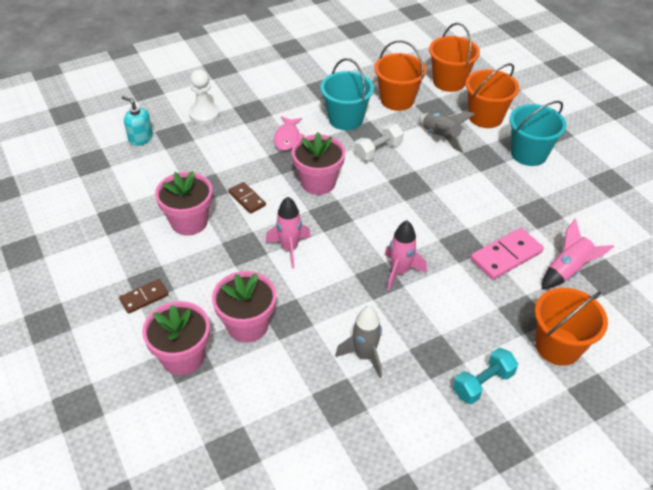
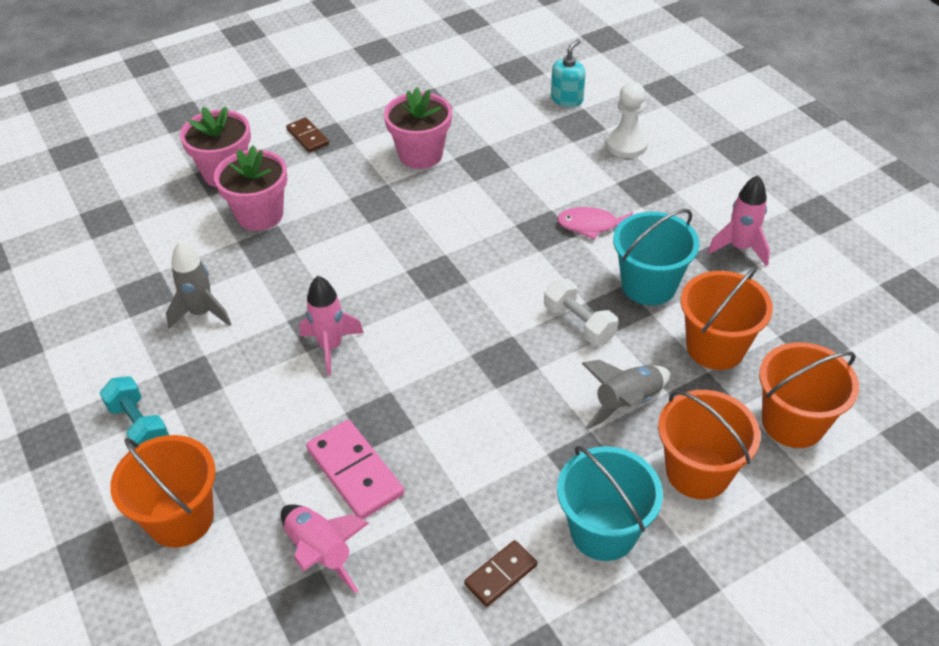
camera: 90 degrees right, 0 degrees up
brown domino [228,182,266,214] -> brown domino moved to [464,540,537,607]
pink rocket [265,197,311,269] -> pink rocket moved to [708,175,770,266]
pink flower pot [292,132,345,195] -> none

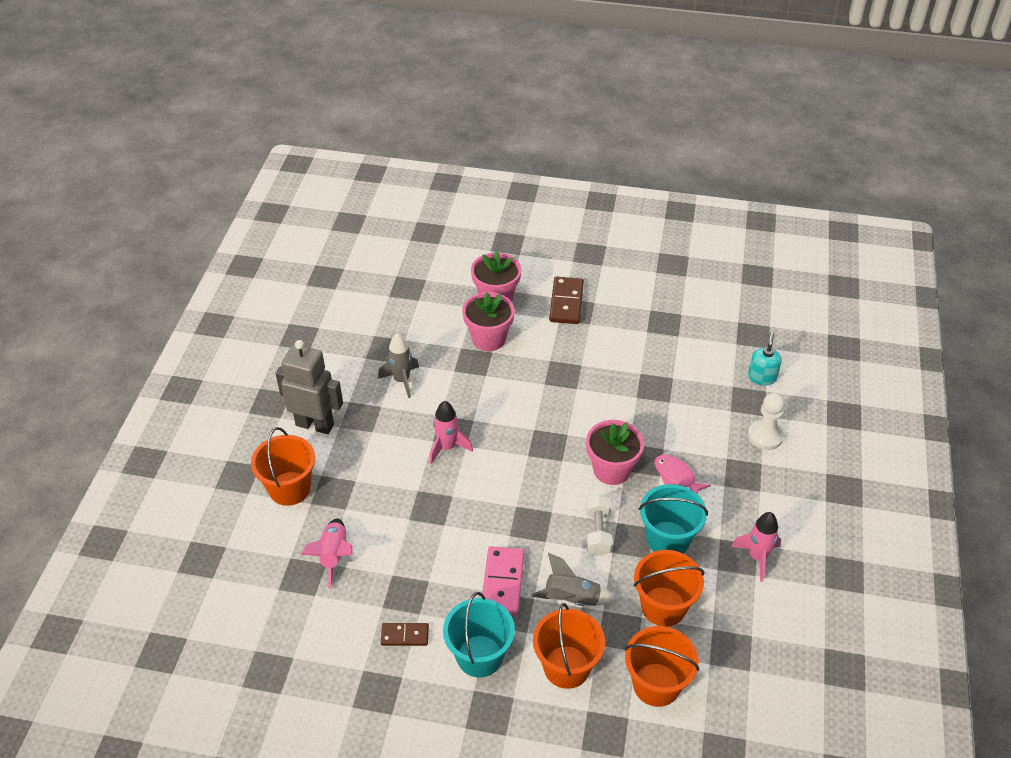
camera: 40 degrees right, 0 degrees up
turquoise dumbbell [100,376,169,448] -> grey robot [275,340,343,434]
brown domino [286,117,329,153] -> brown domino [549,276,584,324], size x1.64
pink domino [306,420,404,519] -> pink domino moved to [482,546,524,616]
pink flower pot [384,87,452,169] -> pink flower pot moved to [586,420,644,485]
turquoise soap dispenser [551,39,586,107] -> turquoise soap dispenser turned 60 degrees counterclockwise [748,333,782,385]

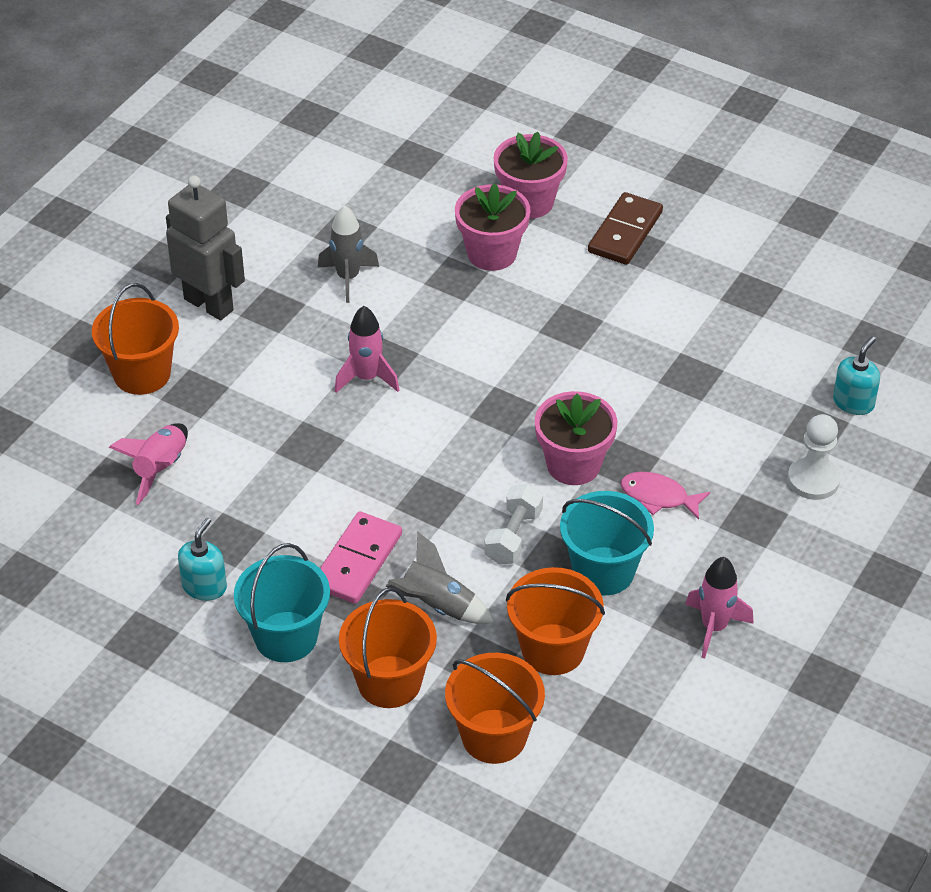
camera: 20 degrees right, 0 degrees up
brown domino [381,623,429,646] -> turquoise soap dispenser [178,518,227,601]
pink fish [655,455,711,494] -> pink fish turned 45 degrees counterclockwise [621,472,710,520]

